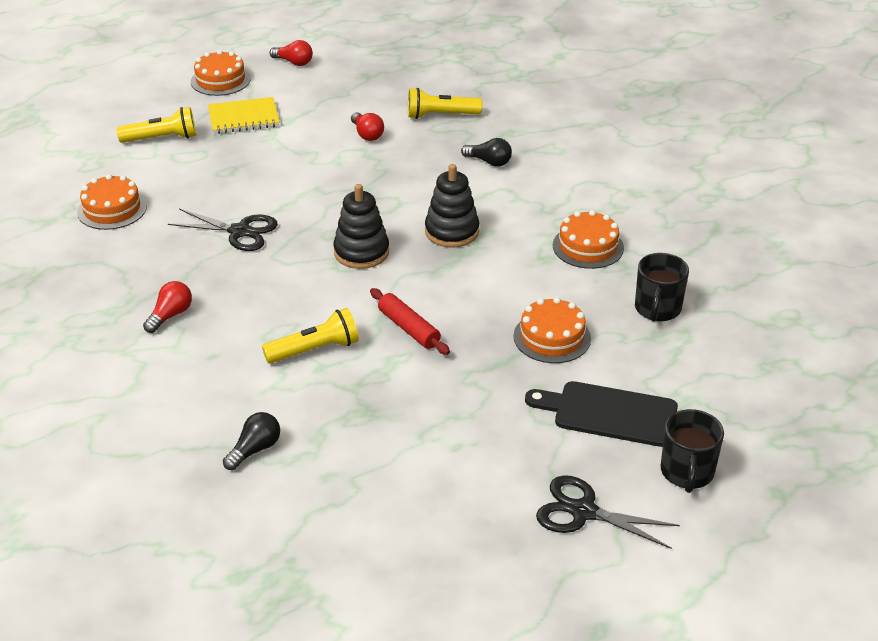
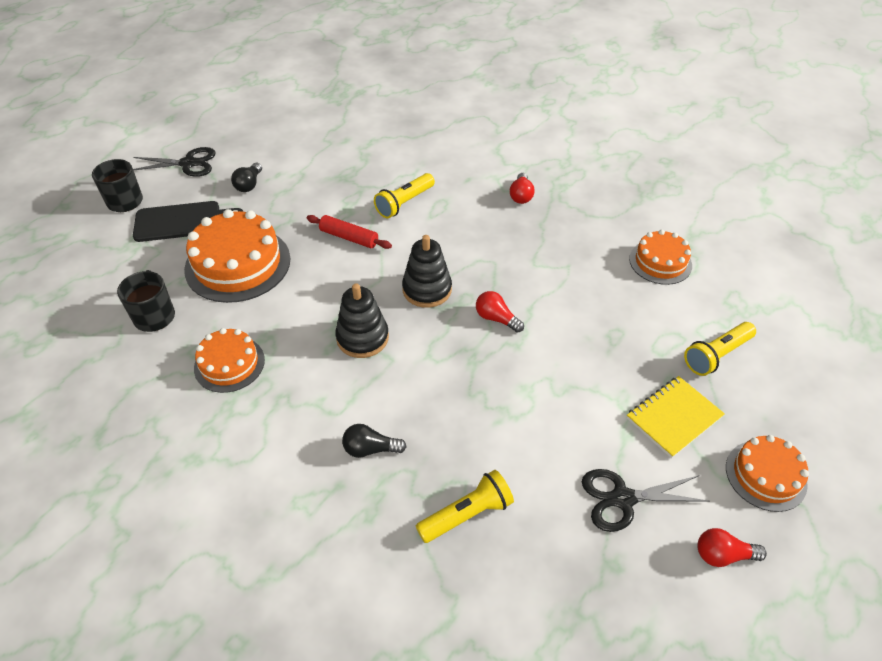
camera: 155 degrees right, 10 degrees up
black scissors [168,209,278,251] -> black scissors moved to [582,469,710,532]
black light bulb [223,412,280,470] -> black light bulb moved to [231,163,262,192]
red light bulb [351,112,384,141] -> red light bulb moved to [476,291,524,333]
orange cake [513,297,591,363] -> orange cake [184,209,290,303], size x1.69

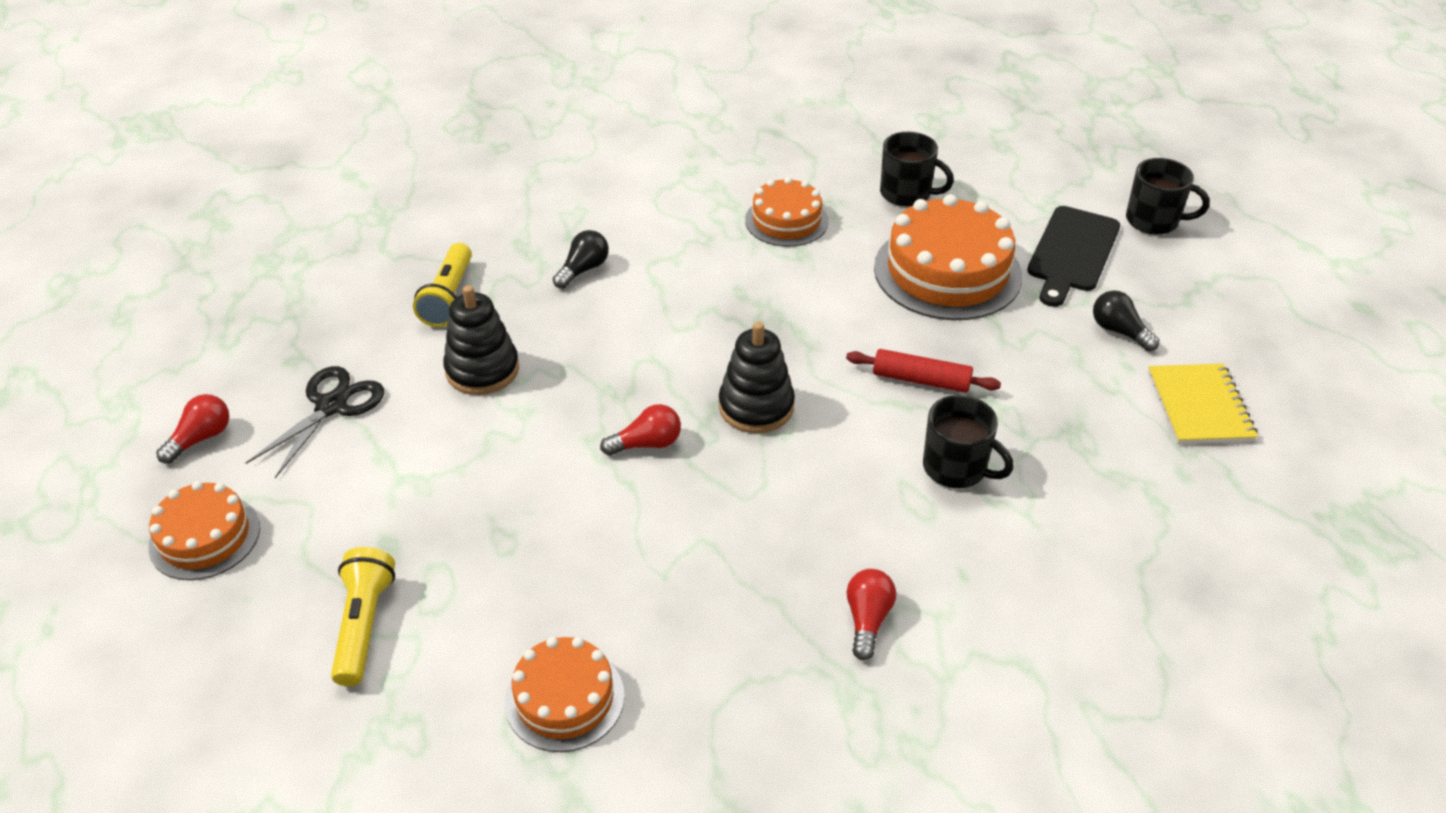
camera: 125 degrees right, 5 degrees down
black scissors [133,147,216,177] -> none
red rolling pin [307,215,392,249] -> red rolling pin turned 45 degrees clockwise [846,349,1001,393]
black stacking toy [335,283,389,358] -> black stacking toy moved to [443,285,519,395]
yellow flashlight [374,173,435,218] -> black mug [923,395,1014,488]
red light bulb [510,173,535,204] -> red light bulb turned 60 degrees clockwise [847,569,896,660]
yellow notebook [627,376,725,458] -> yellow notebook moved to [1148,364,1258,444]

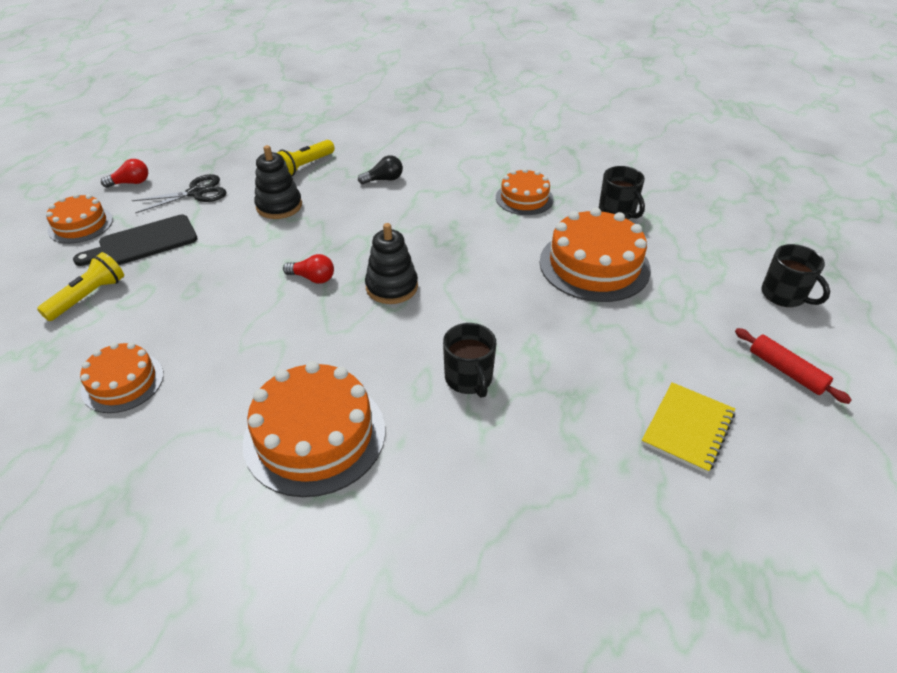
camera: 35 degrees right, 0 degrees up
red rolling pin [846,349,1001,393] -> red rolling pin moved to [735,328,852,404]
red light bulb [847,569,896,660] -> orange cake [243,361,385,497]
black cutting board [1027,206,1120,307] -> black cutting board moved to [73,214,198,266]
black light bulb [1093,290,1159,351] -> none

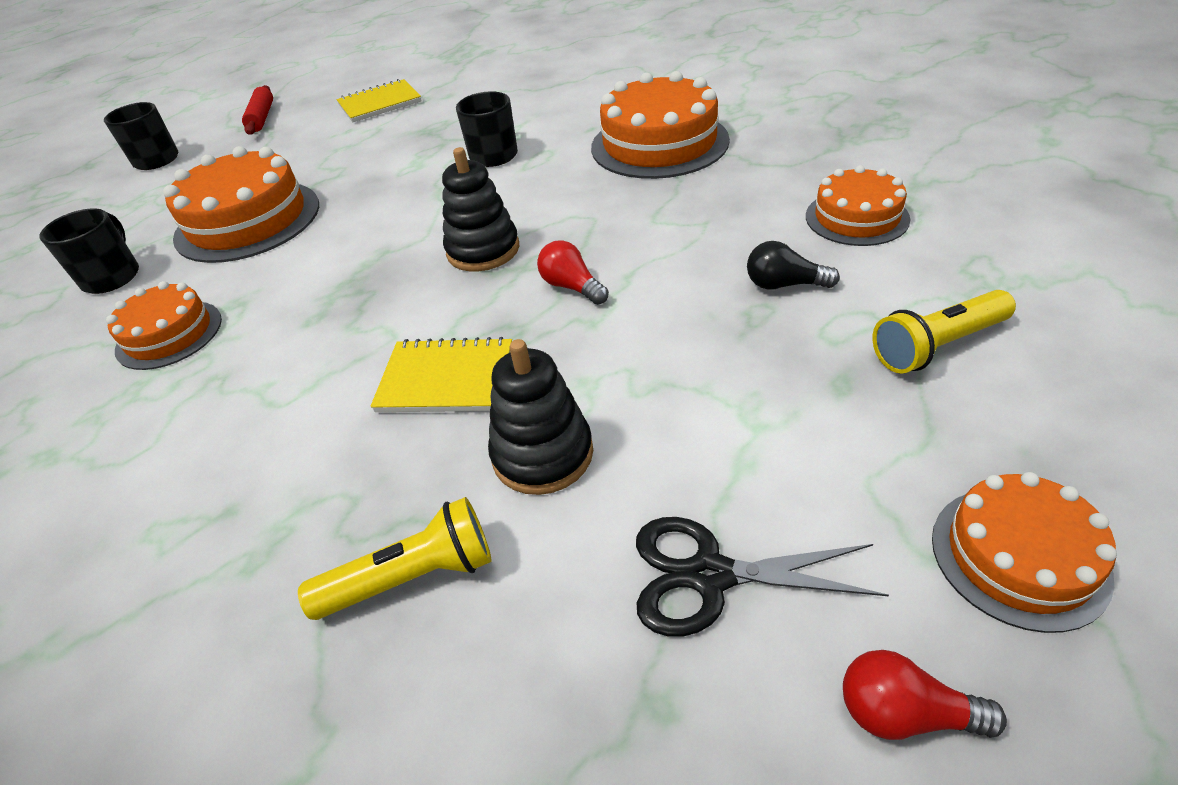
camera: 145 degrees left, 0 degrees up
black cutting board [73,214,198,266] -> none
black light bulb [358,155,403,184] -> black light bulb moved to [747,241,840,290]
none -> yellow notebook [371,337,512,412]

